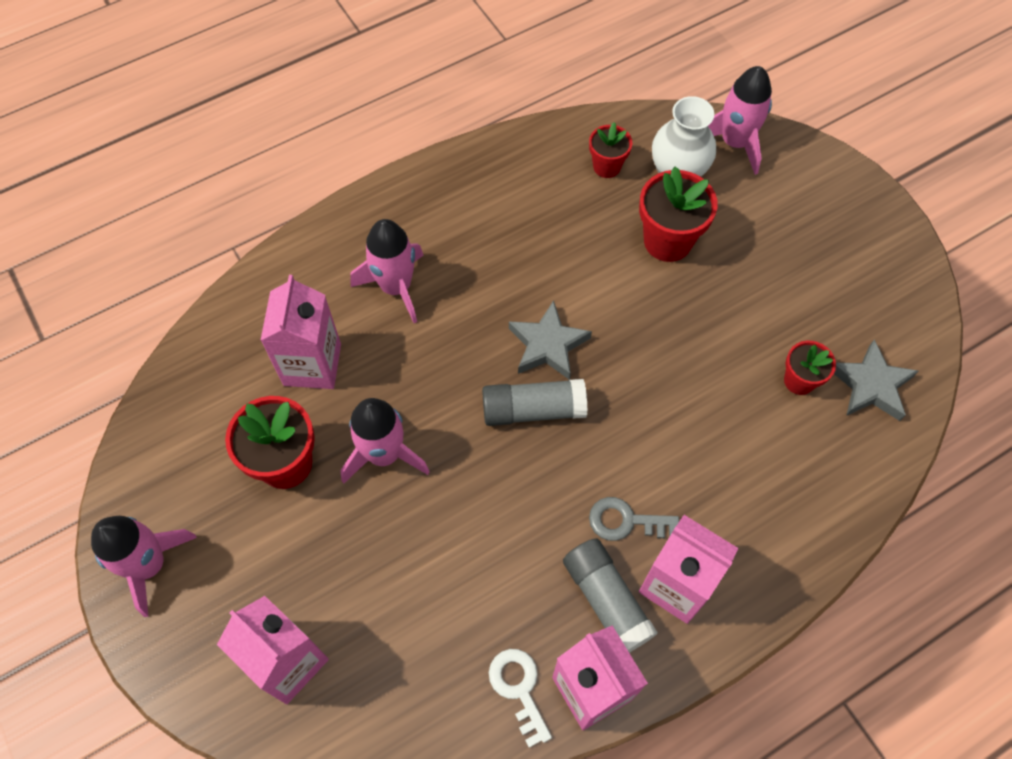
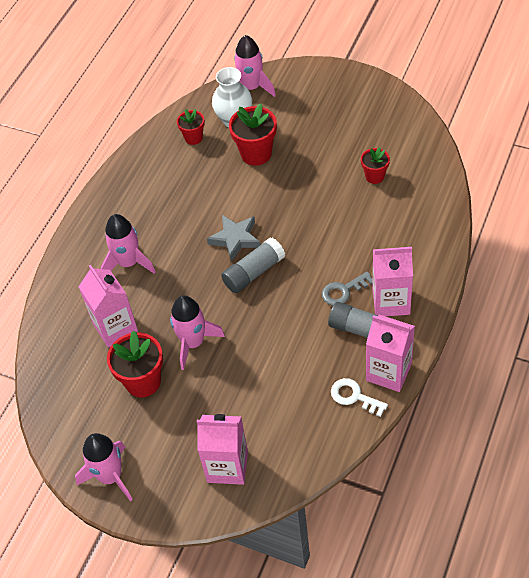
camera: 30 degrees left, 10 degrees down
grey star [834,340,918,421] -> none

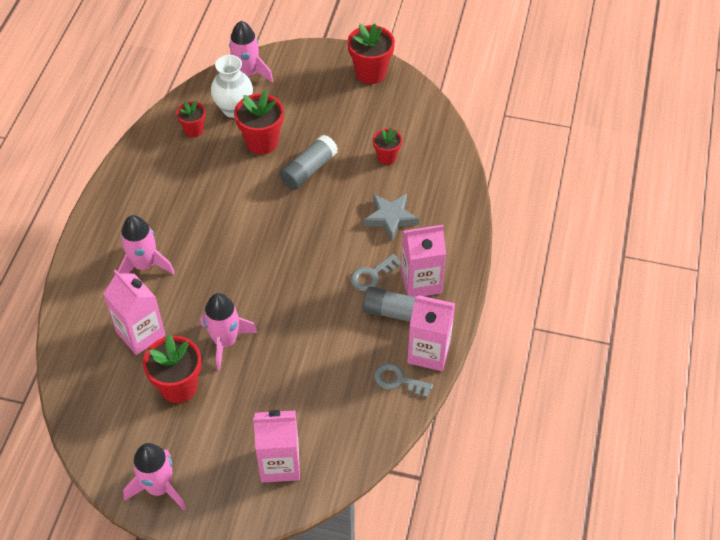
camera: 15 degrees left, 0 degrees up
grey star [207,215,261,262] -> grey star moved to [364,194,419,241]
grey glue stick [221,237,285,293] -> grey glue stick moved to [279,135,338,190]
white key [331,378,388,417] -> grey key [374,363,433,398]
none -> red flower pot [347,24,395,84]

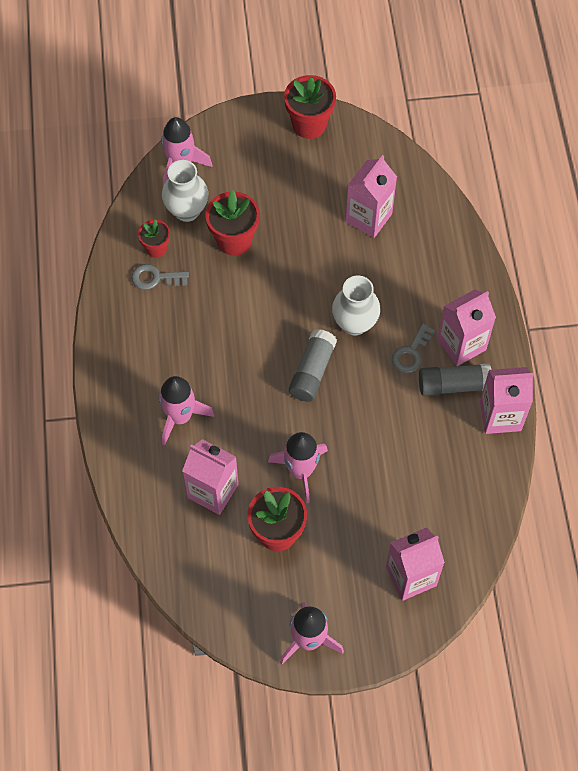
camera: 20 degrees left, 10 degrees up
grey glue stick [279,135,338,190] -> grey glue stick moved to [289,329,337,402]
grey star [364,194,419,241] -> none
red flower pot [373,127,402,165] -> pink carton [345,155,397,238]
grey key [374,363,433,398] -> grey key moved to [131,264,189,290]
none -> white vase [332,275,381,335]

